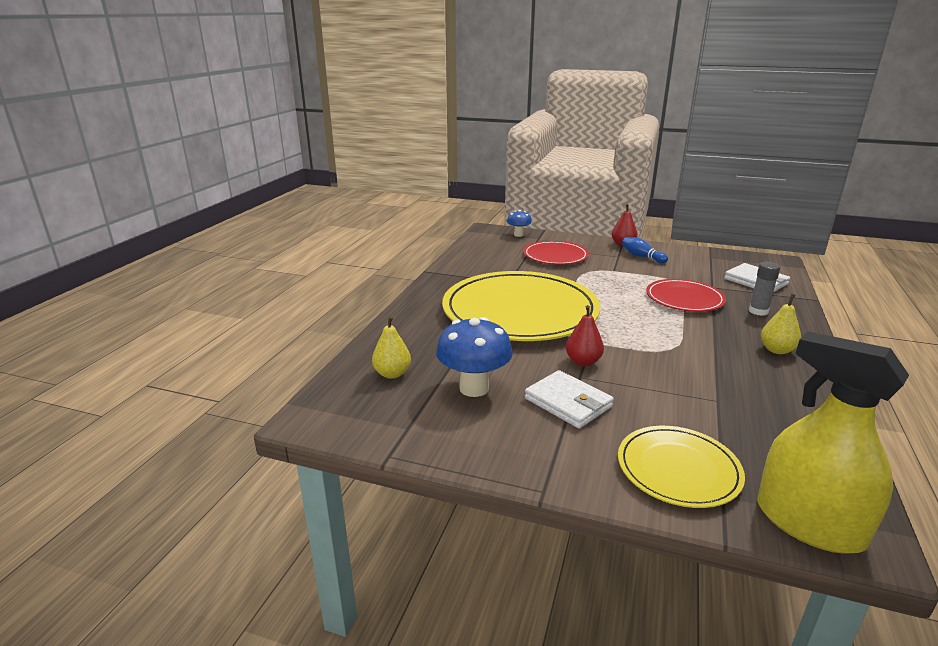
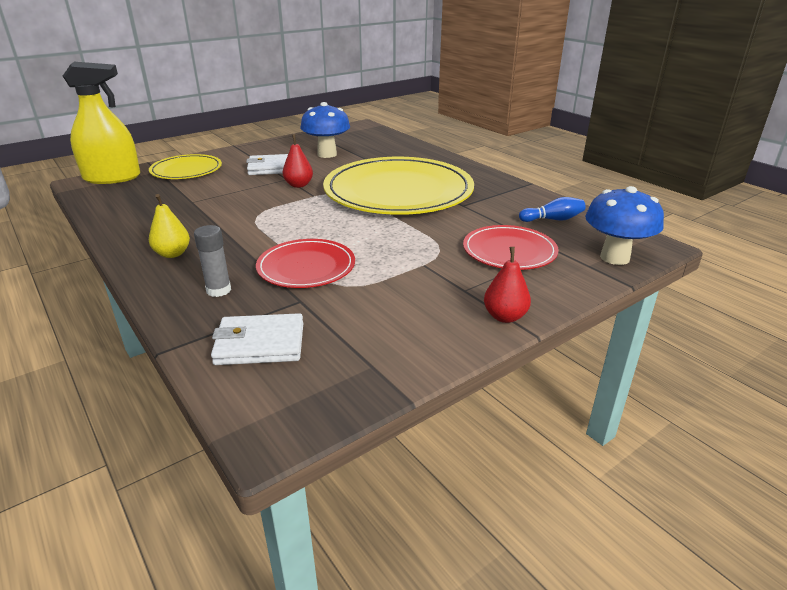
camera: 125 degrees right, 5 degrees up
yellow pear [372,316,411,379] -> none
blue mushroom [507,210,532,237] -> blue mushroom [585,186,664,265], size x1.80
blue bowling pin [622,237,668,263] -> blue bowling pin moved to [519,197,585,222]

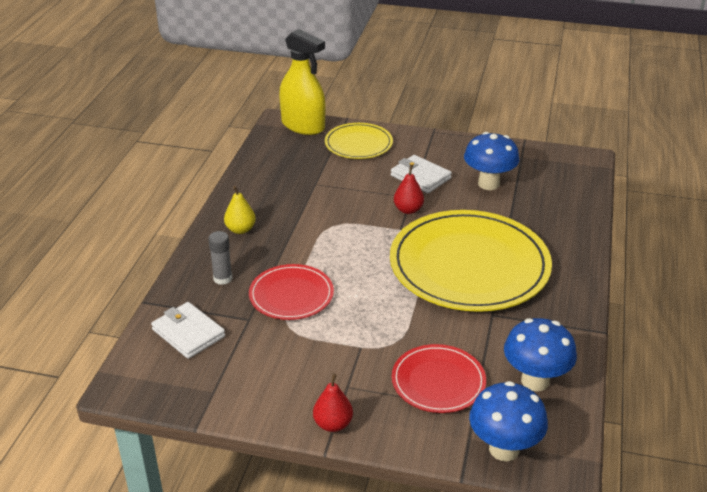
camera: 50 degrees right, 5 degrees up
blue bowling pin [519,197,585,222] -> blue mushroom [504,318,577,391]

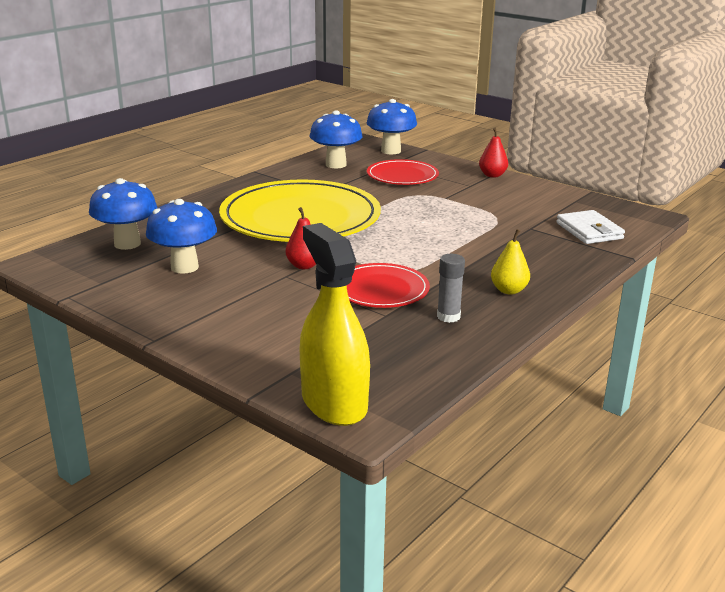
camera: 155 degrees left, 10 degrees down
grey glue stick [208,231,233,285] -> grey glue stick moved to [437,254,465,323]
red plate [249,264,334,320] -> red plate moved to [347,263,430,308]
yellow plate [325,123,393,159] -> none
white wallet [391,155,452,193] -> none
none -> blue mushroom [89,178,157,250]

